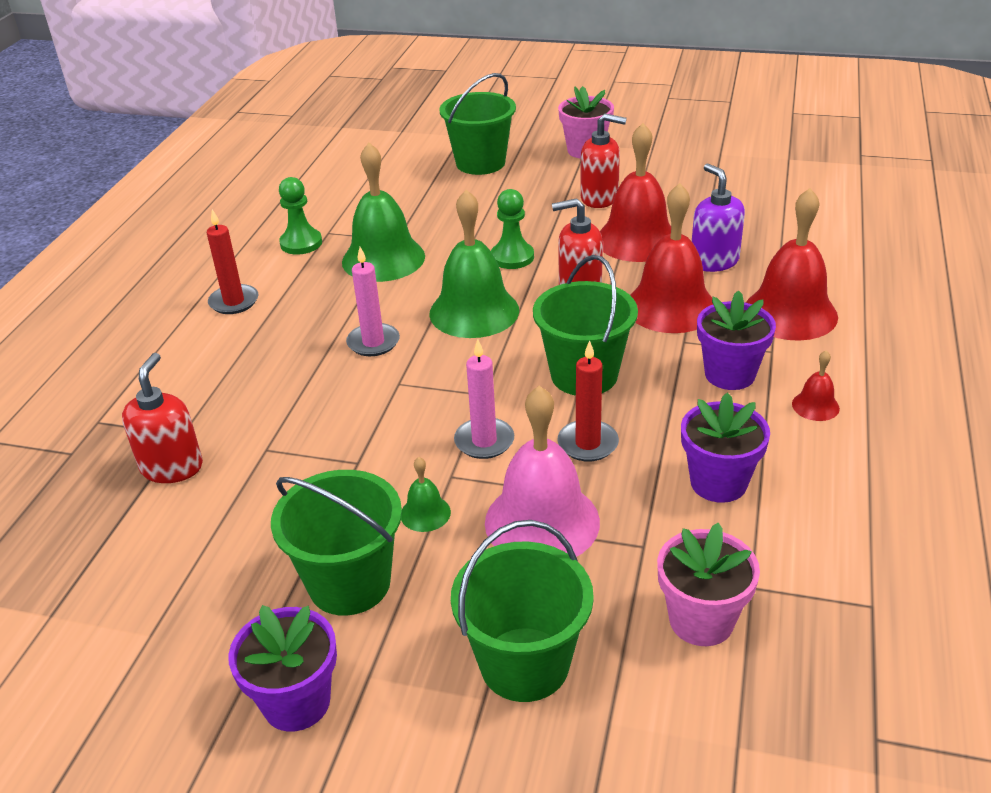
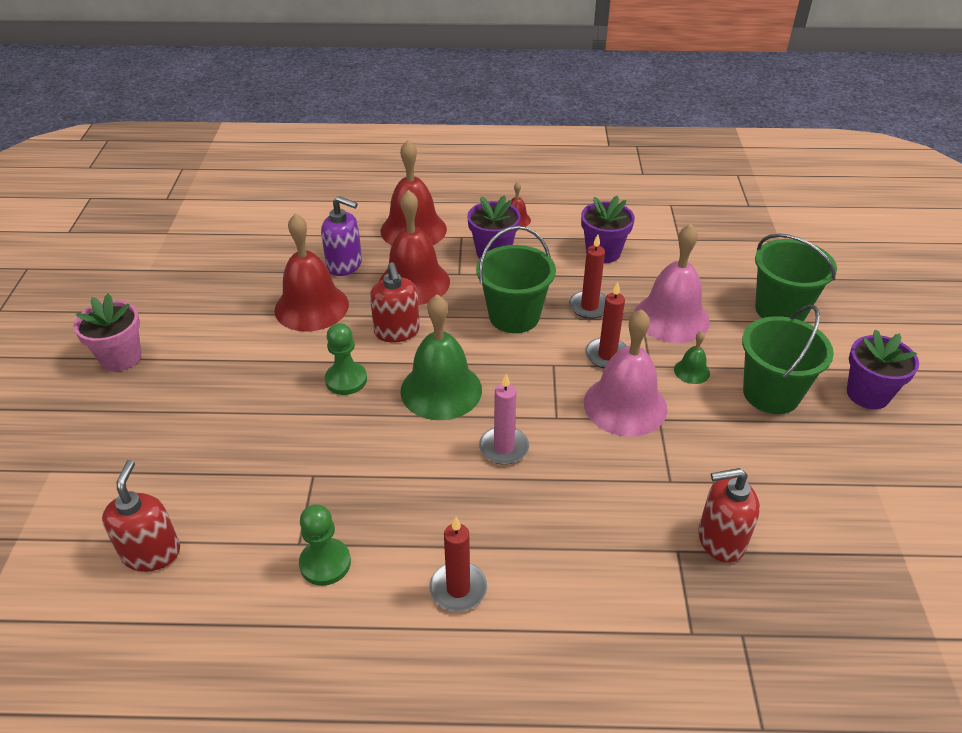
camera: 105 degrees left, 5 degrees up
green bell [342,143,425,282] -> none
green bucket [439,73,516,175] -> none
pink candle [454,339,514,459] -> red candle [585,282,627,369]
red soap dispenser [580,114,627,208] -> red soap dispenser moved to [102,460,180,572]
pink flower pot [657,523,760,646] -> none
purple soap dispenser [692,164,745,272] -> purple soap dispenser turned 120 degrees counterclockwise [321,196,362,276]
none -> pink bell [584,309,667,437]

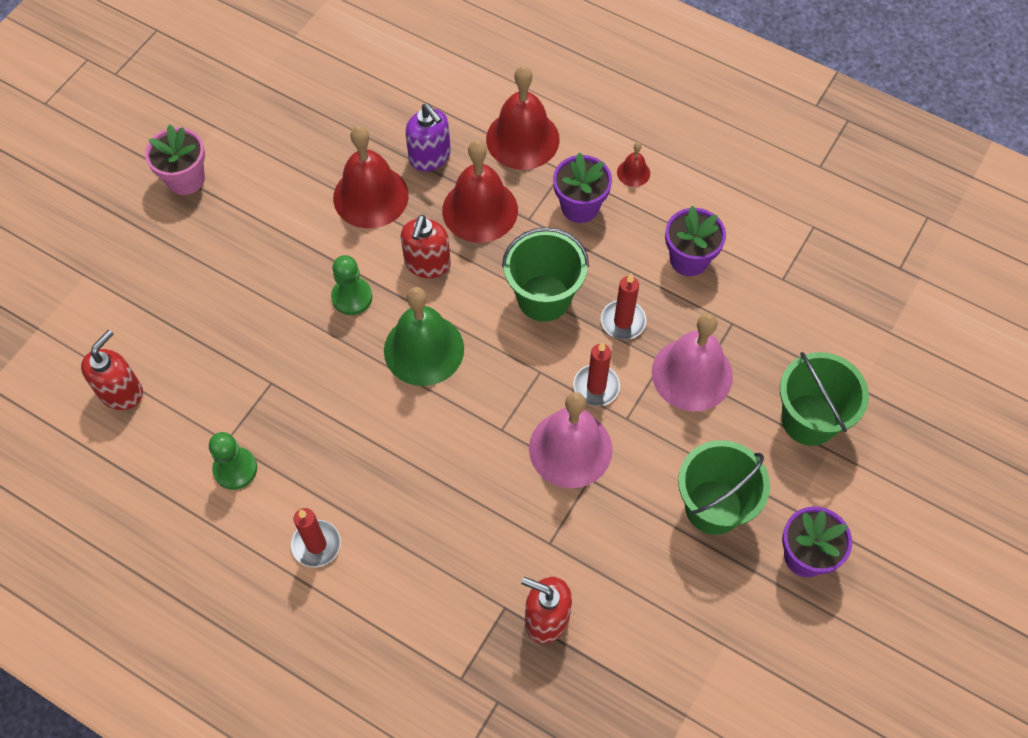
camera: 30 degrees right, 20 degrees up
pink candle [479,374,529,465] -> none
green bell [674,331,710,384] -> none

